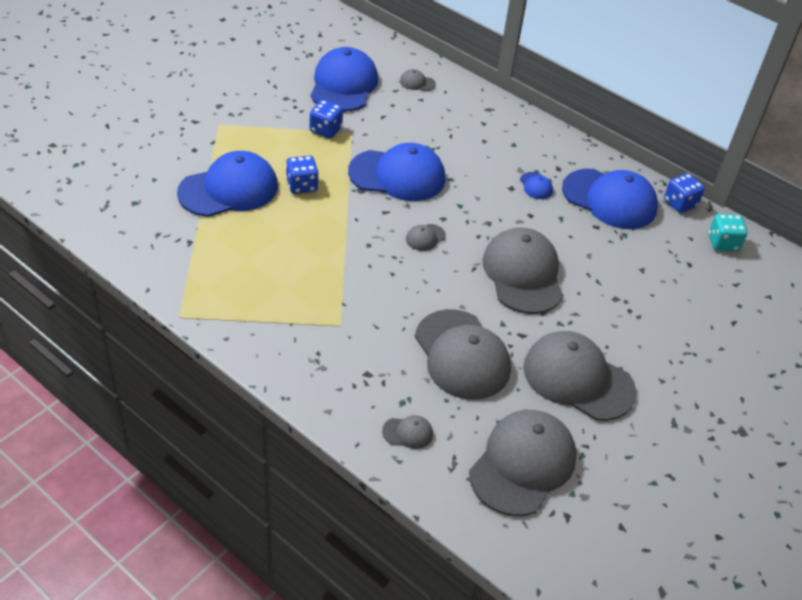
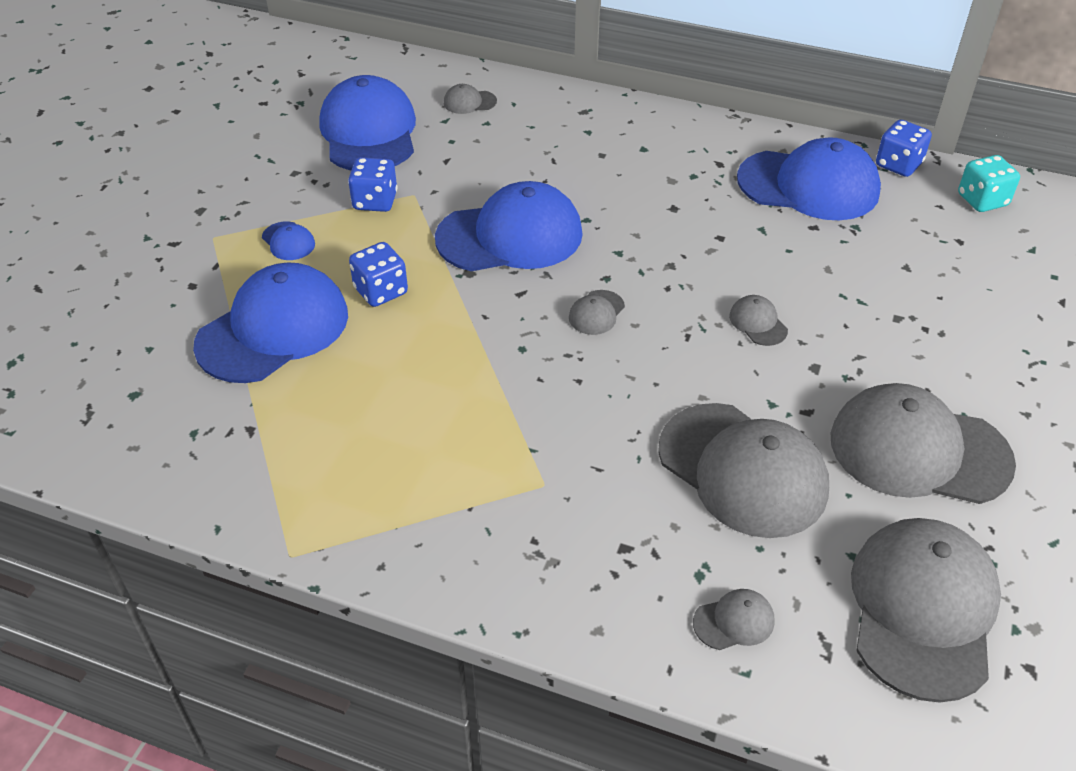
camera: 15 degrees left, 0 degrees up
grey cap [482,227,563,314] -> grey cap [729,295,788,346], size x0.41
blue cap [520,172,553,199] -> blue cap moved to [262,221,315,260]

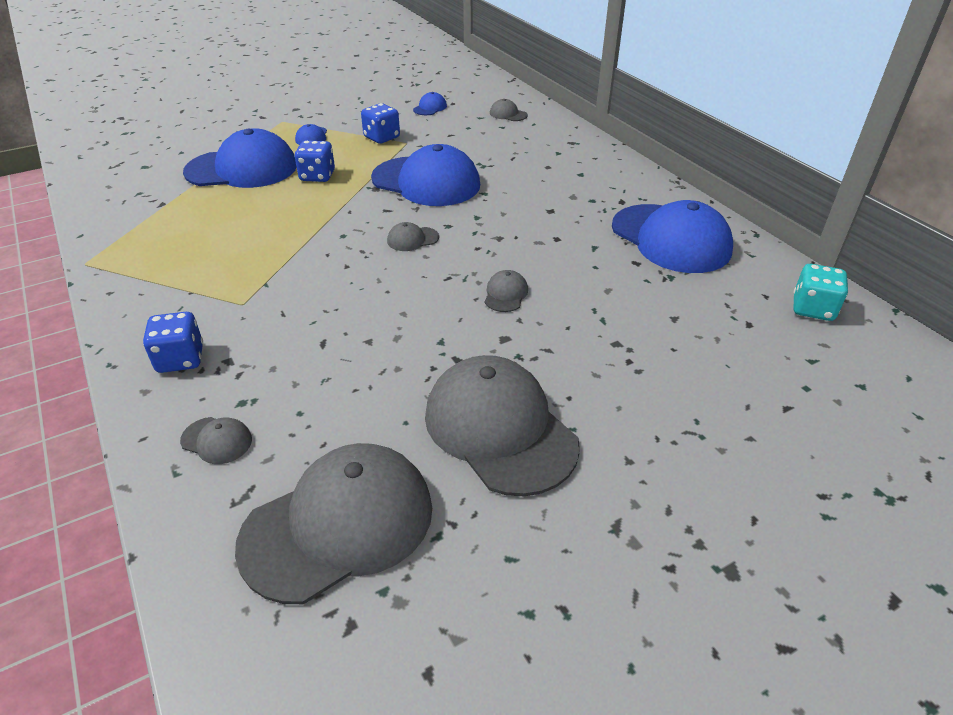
camera: 40 degrees right, 5 degrees down
blue cap [319,75,416,170] -> blue cap [413,92,447,115], size x0.41
grey cap [658,403,829,538] -> none
blue dice [876,120,932,177] -> blue dice moved to [143,312,203,373]

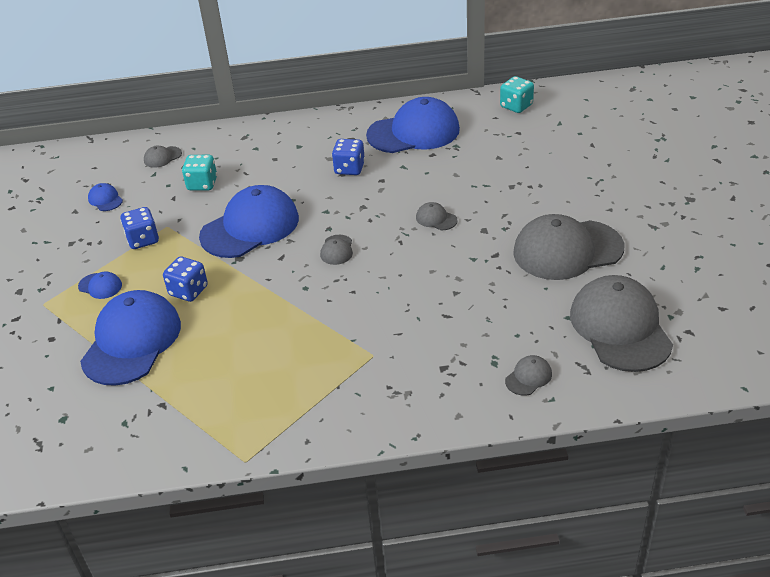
camera: 65 degrees left, 0 degrees up
blue dice [143,312,203,373] -> blue dice moved to [332,139,365,175]
none -> turquoise dice [182,155,217,190]

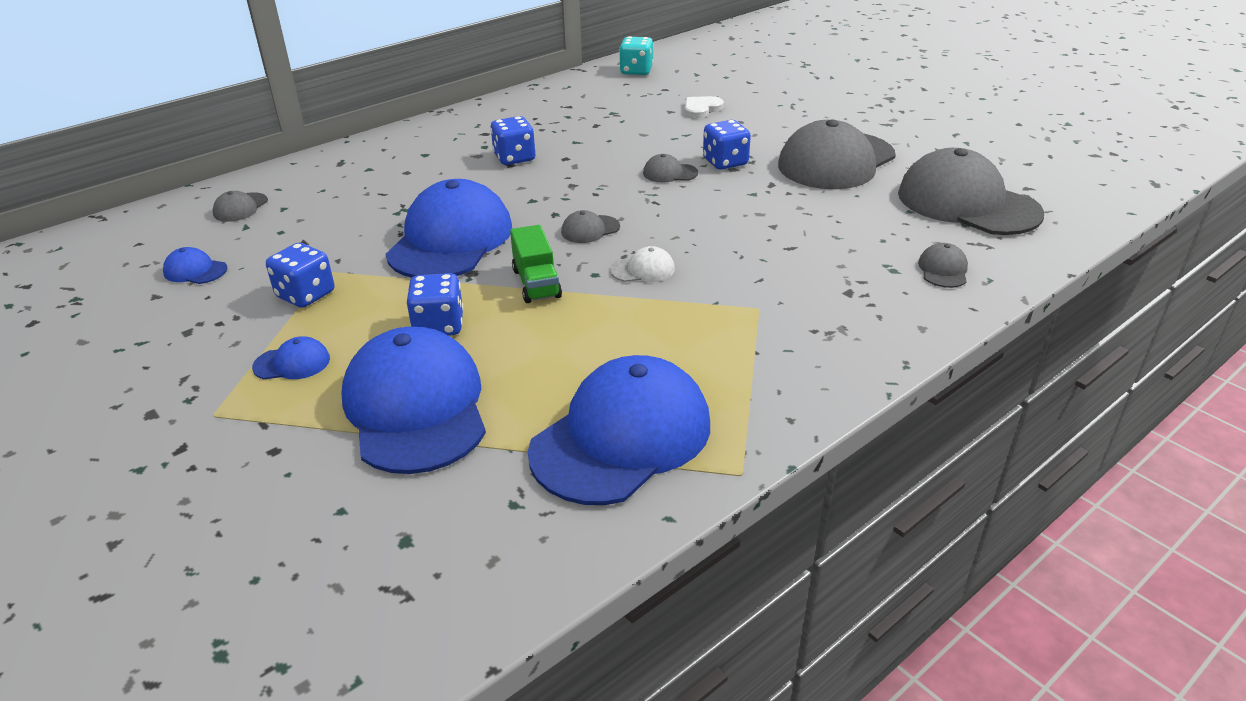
camera: 35 degrees left, 5 degrees down
turquoise dice [182,155,217,190] -> none
grey cap [320,235,353,265] -> grey cap turned 90 degrees clockwise [561,210,620,243]
blue cap [366,97,460,153] -> blue cap moved to [528,355,710,505]
none -> green truck [510,225,562,303]
none -> white cap [610,246,675,282]
none -> white heart [685,96,724,118]
none -> blue dice [703,120,751,170]

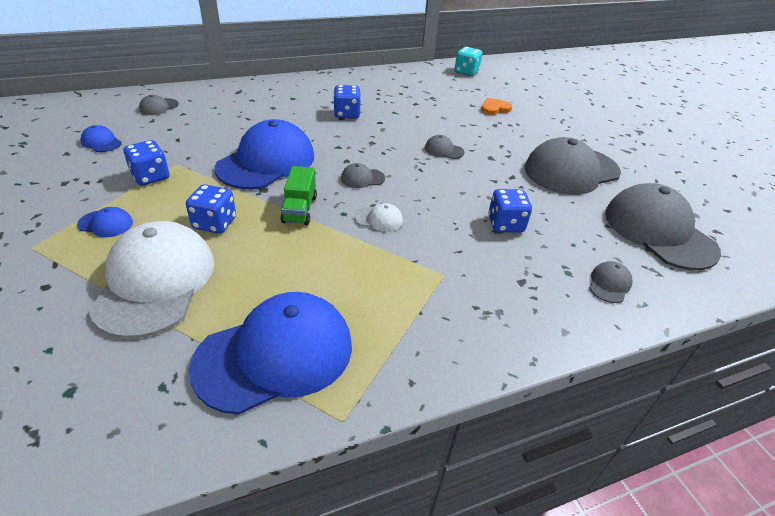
camera: 15 degrees right, 5 degrees up
blue cap [342,327,486,474] -> white cap [89,221,215,338]
white heart [685,96,724,118] -> orange heart [481,98,512,115]
blue dice [703,120,751,170] -> blue dice moved to [488,189,532,232]

